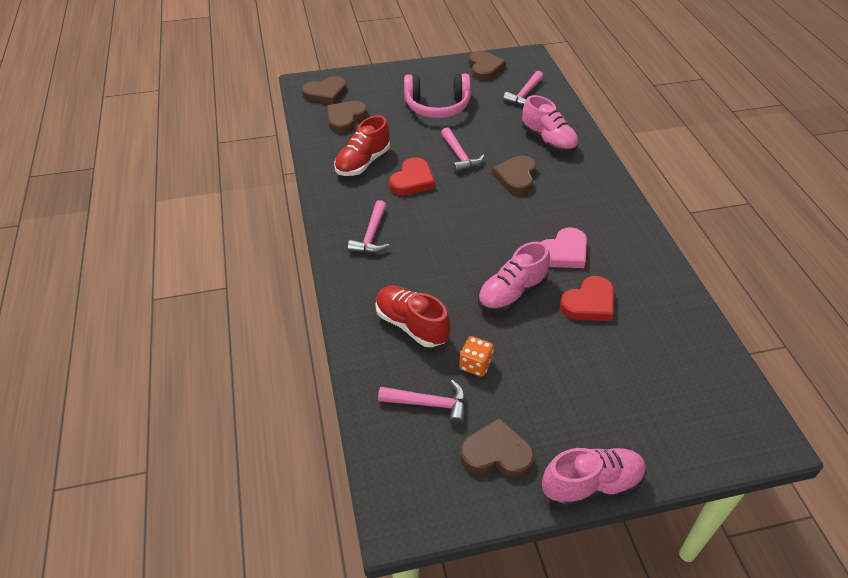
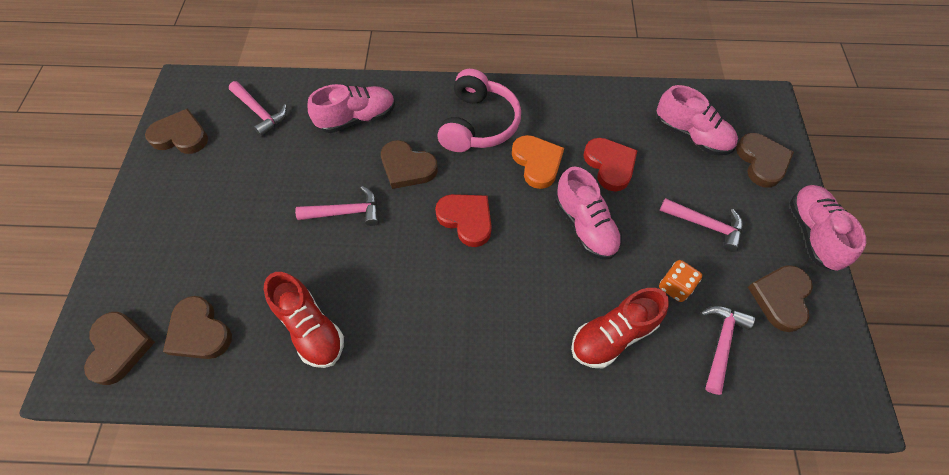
camera: 75 degrees left, 15 degrees up
pink hammer [348,200,390,254] -> pink hammer moved to [660,198,743,252]
red heart [389,158,435,196] -> red heart moved to [435,194,492,247]
pink headphones [404,74,471,118] -> pink headphones moved to [437,69,521,152]
pink heart [541,227,587,268] -> orange heart [512,135,564,189]
none -> pink shoe [657,85,738,155]
none -> brown heart [736,133,794,188]

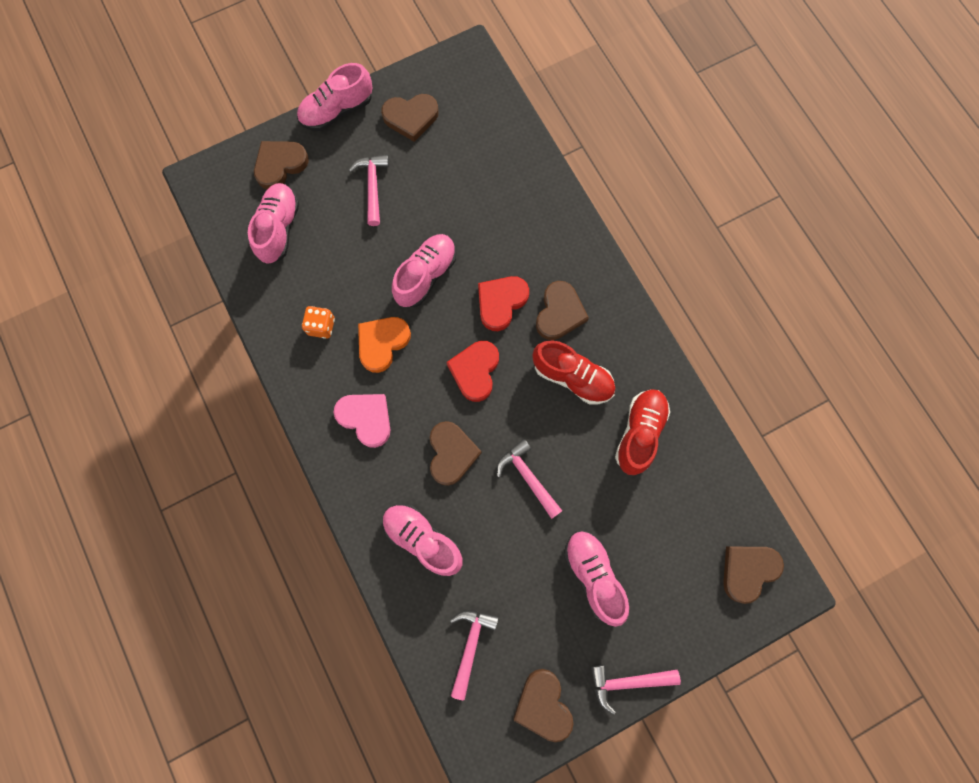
camera: 120 degrees left, 15 degrees up
brown heart [163,296,232,359] -> brown heart moved to [536,281,589,340]
pink headphones [437,69,521,152] -> pink heart [333,394,390,448]
red shoe [571,288,669,369] -> red shoe moved to [532,340,615,404]
red heart [584,138,638,192] -> red heart moved to [478,276,529,331]
orange dice [659,260,702,302] -> orange dice moved to [302,306,335,339]
pink hammer [701,306,755,395] -> pink hammer moved to [591,664,681,714]
none -> pink shoe [564,531,629,627]

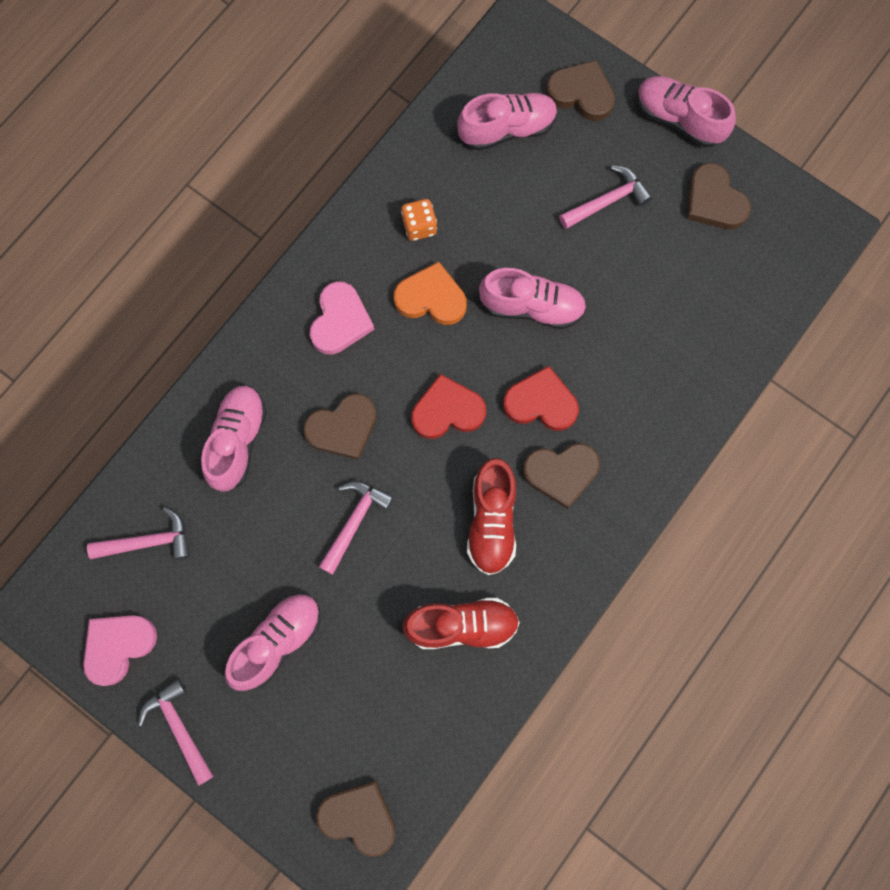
camera: 65 degrees right, 0 degrees up
brown heart [513,669,574,742] -> pink heart [83,615,157,686]

